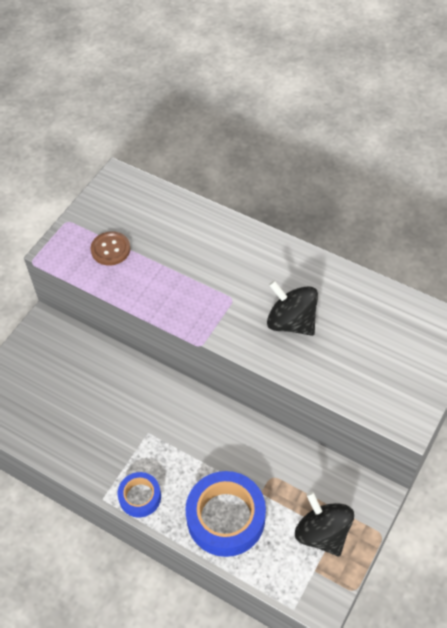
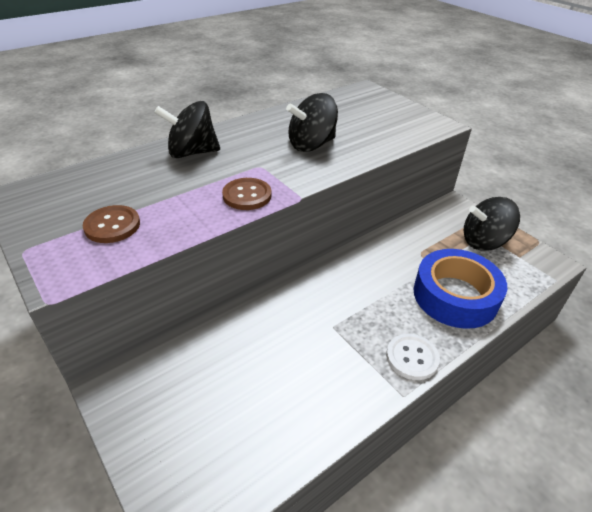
camera: 70 degrees left, 15 degrees down
blue tape [117,472,161,518] -> white button [386,334,440,380]
none -> black spinning top [154,101,220,158]
none -> brown button [222,178,272,210]

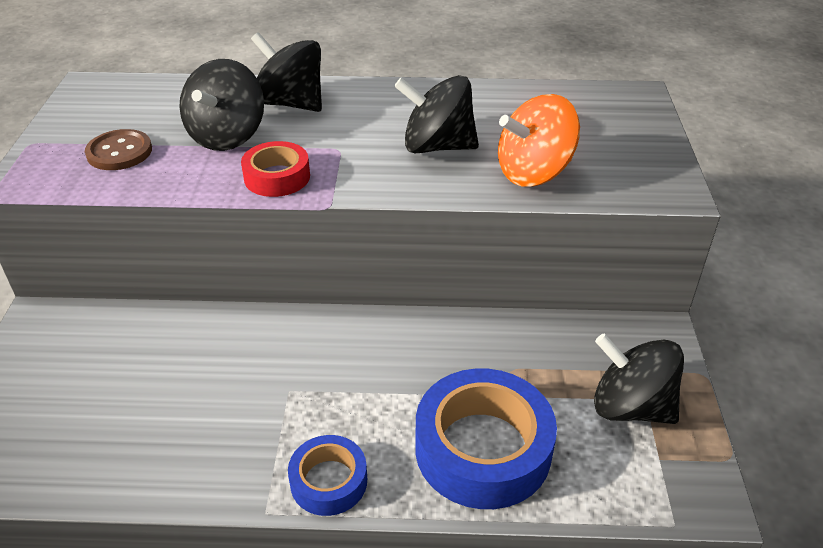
camera: 40 degrees right, 0 degrees up
brown button [222,178,272,210] -> red tape [241,141,310,197]
white button [386,334,440,380] -> blue tape [288,435,367,516]
none -> black spinning top [179,59,264,151]
none -> orange spinning top [498,94,580,187]

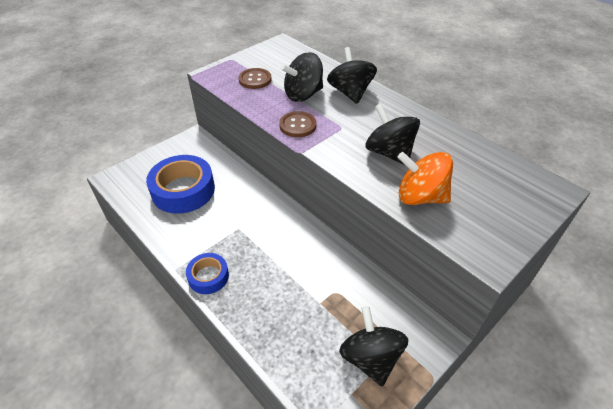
camera: 45 degrees right, 5 degrees up
red tape [241,141,310,197] -> brown button [279,111,317,137]
blue tape [415,369,557,509] -> blue tape moved to [146,155,215,214]

